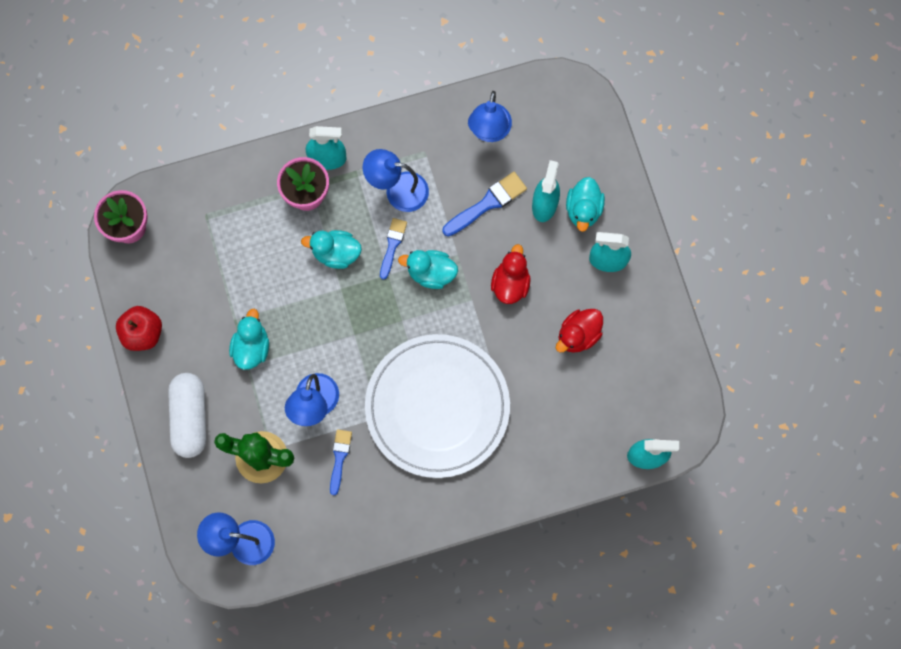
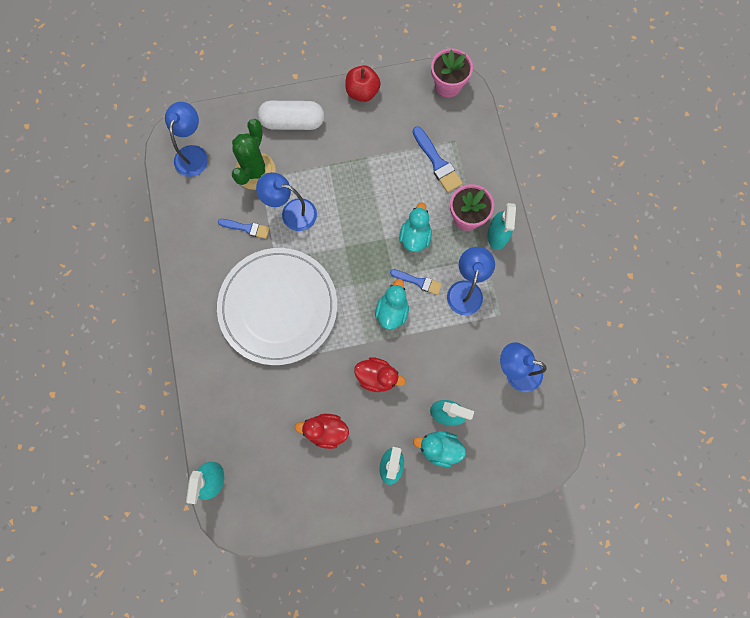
camera: 95 degrees right, 0 degrees up
turquoise duck [229,309,269,370] -> none
blue brush [442,172,527,237] -> blue brush moved to [413,126,463,193]
red duck [556,309,603,353] -> red duck turned 45 degrees counterclockwise [295,414,349,449]

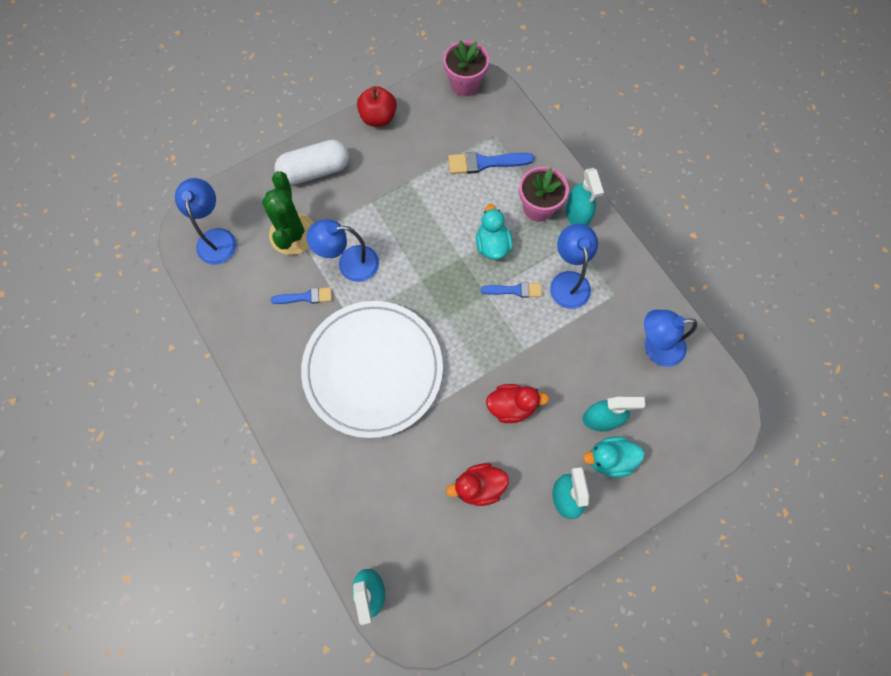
camera: 20 degrees left, 5 degrees down
turquoise duck [375,279,409,330] -> none
blue brush [413,126,463,193] -> blue brush turned 135 degrees clockwise [448,152,534,174]

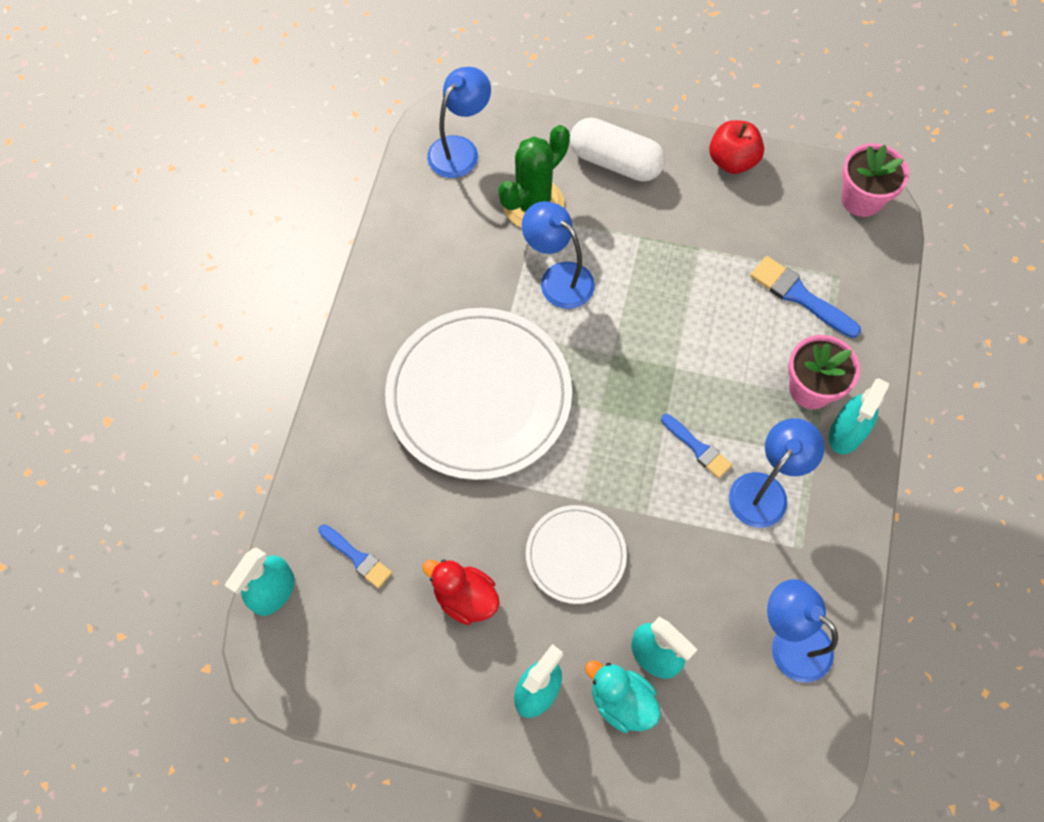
camera: 45 degrees right, 5 degrees down
blue brush [271,287,332,304] -> blue brush moved to [318,524,392,588]
turquoise duck [476,204,513,260] -> none
red duck [486,384,549,423] -> white plate [526,505,627,604]

